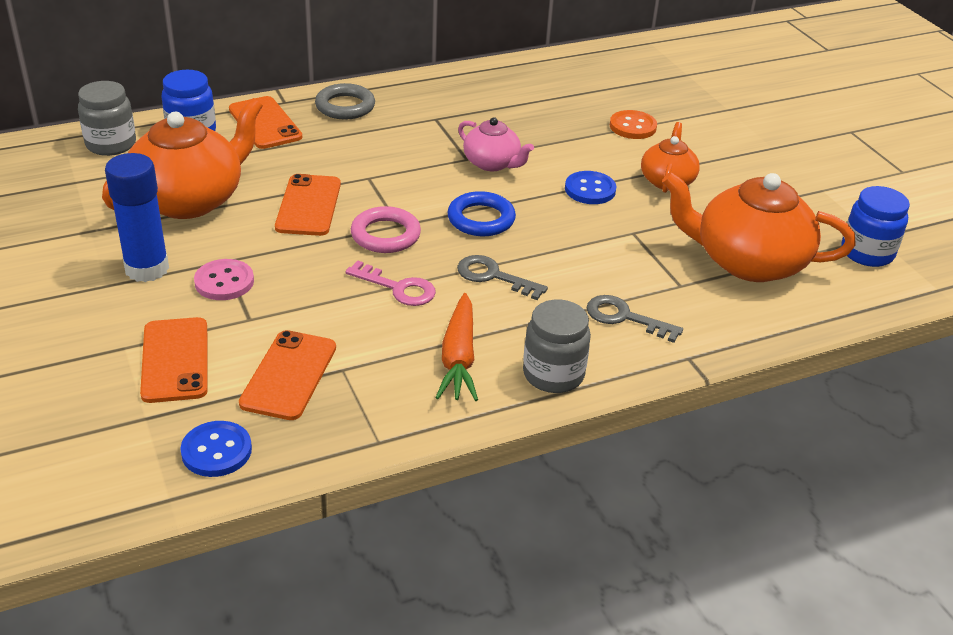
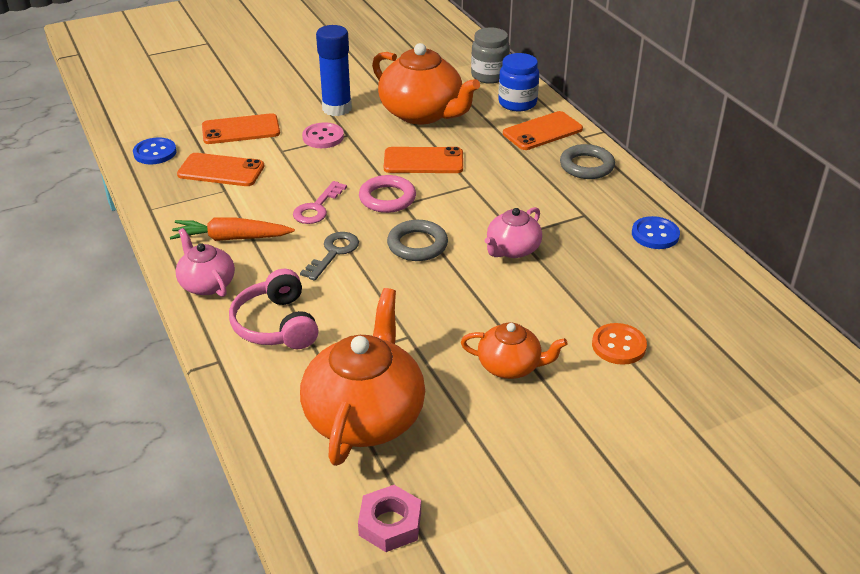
camera: 90 degrees right, 0 degrees up
blue ring [447,191,516,236] -> grey ring [387,220,448,261]
grey jar [523,300,591,393] -> pink teapot [176,228,235,297]
blue button [565,171,617,204] -> blue button moved to [632,216,680,249]
grey key [586,295,683,343] -> pink headphones [229,269,319,349]
blue jar [841,186,910,267] -> pink nut [358,485,421,552]

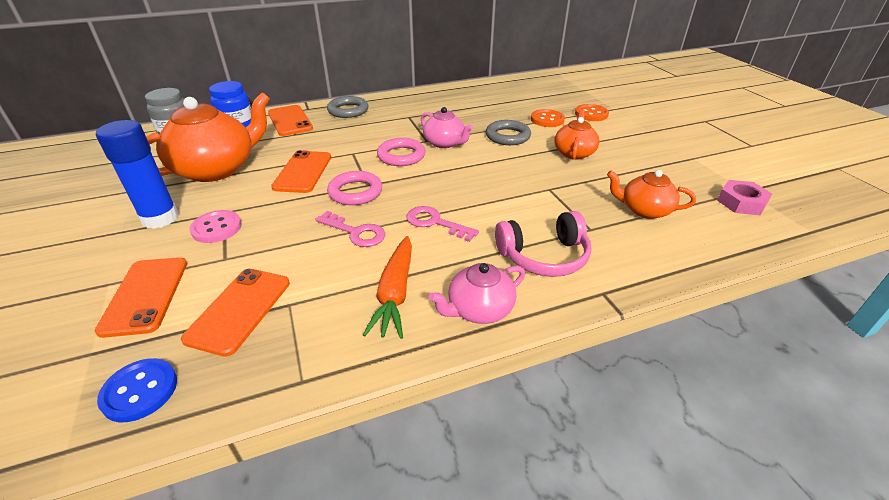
camera: 85 degrees left, 0 degrees up
grey key [300,232,359,281] -> pink key [407,206,479,242]
orange teapot [300,288,425,466] -> orange teapot [607,170,696,219], size x0.55
grey ring [387,220,448,261] -> grey ring moved to [486,120,531,145]
blue button [632,216,680,249] -> none
none -> pink ring [377,138,425,166]
none -> orange button [575,104,609,121]

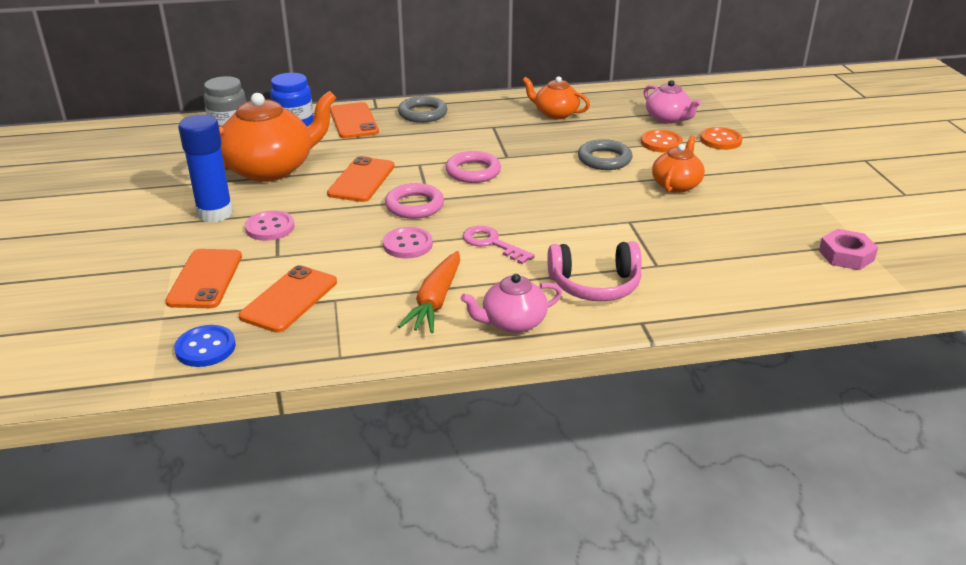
camera: 10 degrees right, 5 degrees down
pink key [315,211,385,247] -> pink button [383,227,433,259]
pink teapot [421,107,473,148] -> pink teapot moved to [644,80,701,124]
orange teapot [607,170,696,219] -> orange teapot moved to [522,76,590,119]

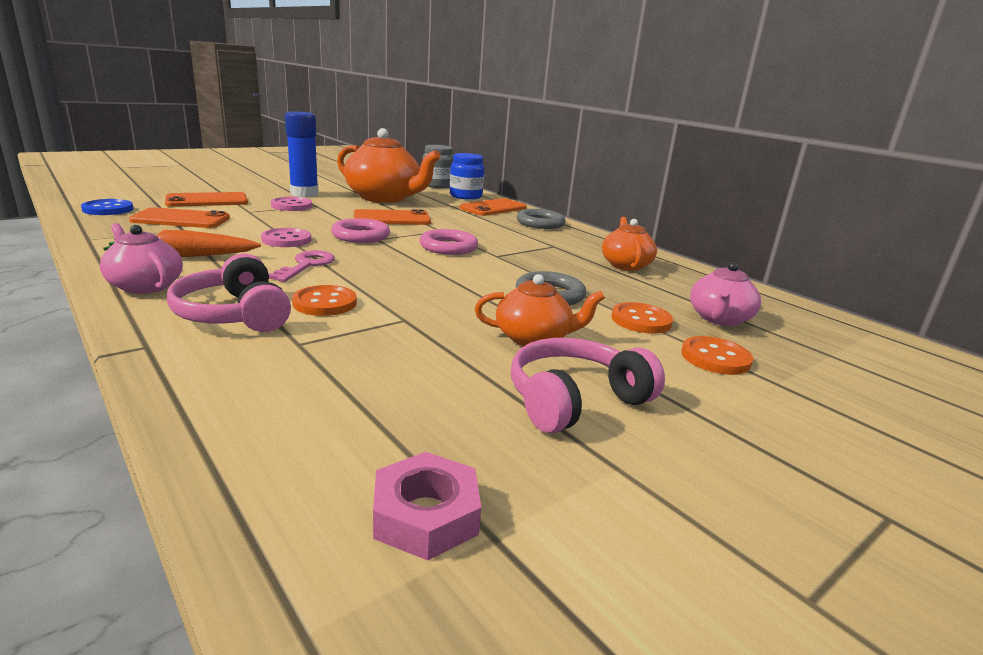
camera: 60 degrees right, 10 degrees down
none -> orange button [292,285,357,316]
none -> pink headphones [511,338,665,433]

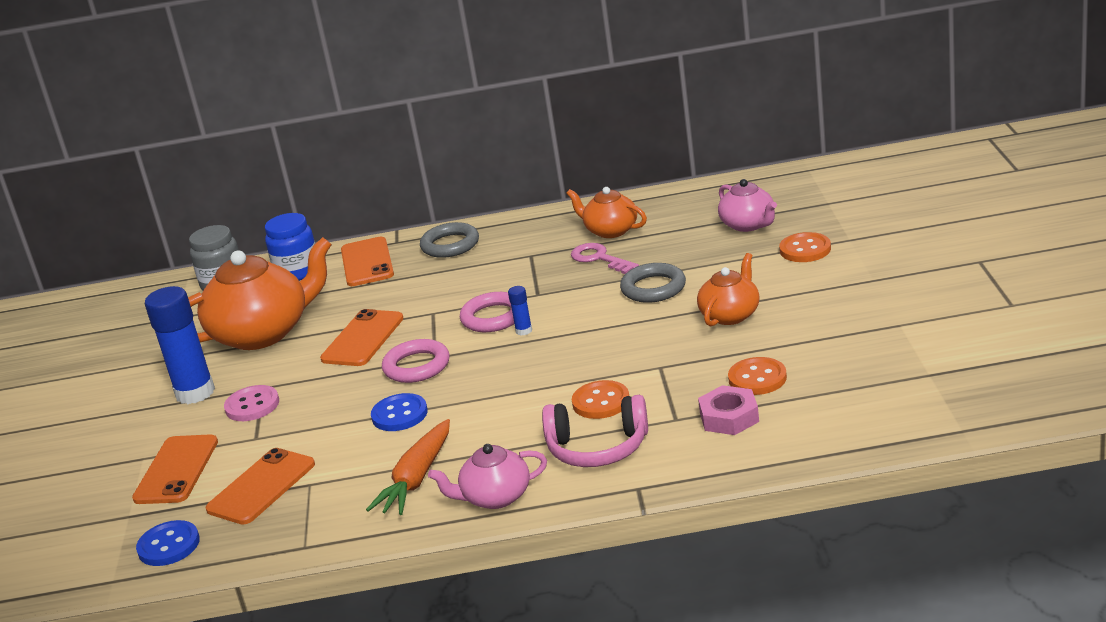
camera: 50 degrees left, 5 degrees up
pink button [261,228,311,247] -> blue button [371,393,428,431]
pink key [269,250,335,282] -> pink key moved to [571,243,639,274]
pink nut [373,452,481,561] -> pink nut moved to [698,385,759,435]
pink headphones [511,338,665,433] -> none
orange button [611,302,673,334] -> orange button moved to [728,357,787,395]
none -> blue glue stick [508,286,532,336]

